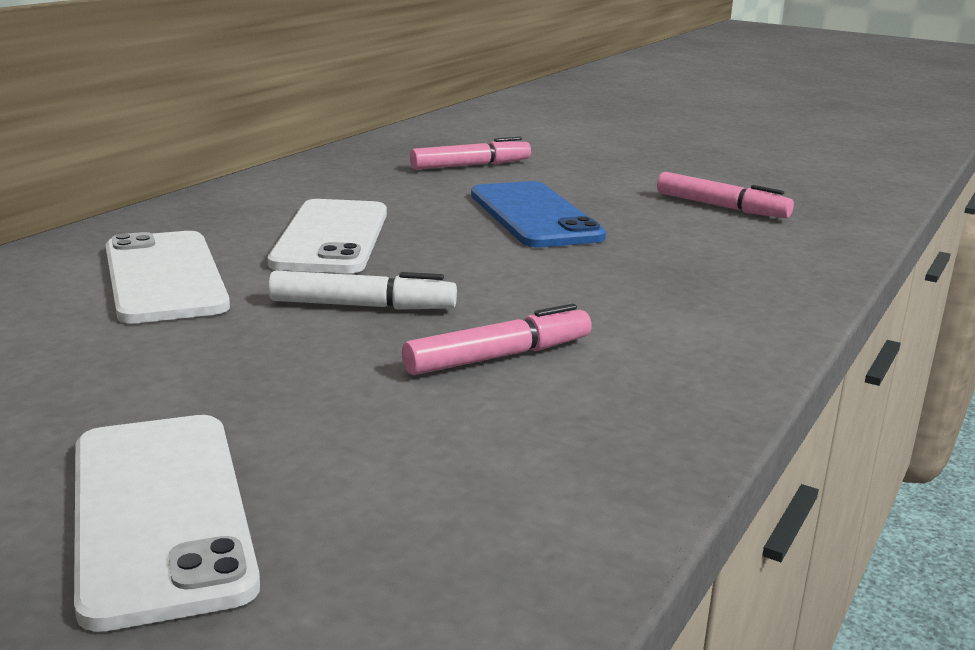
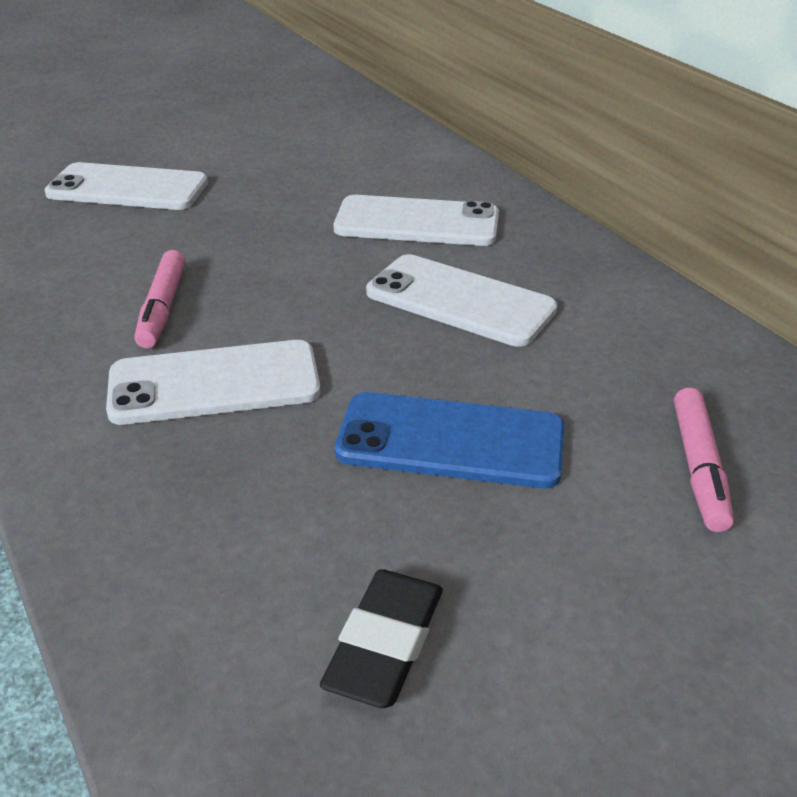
camera: 120 degrees right, 15 degrees up
white marker [268,271,457,310] -> none
pink marker [657,172,794,218] -> black eraser [320,569,443,708]
none -> white phone [106,340,320,425]

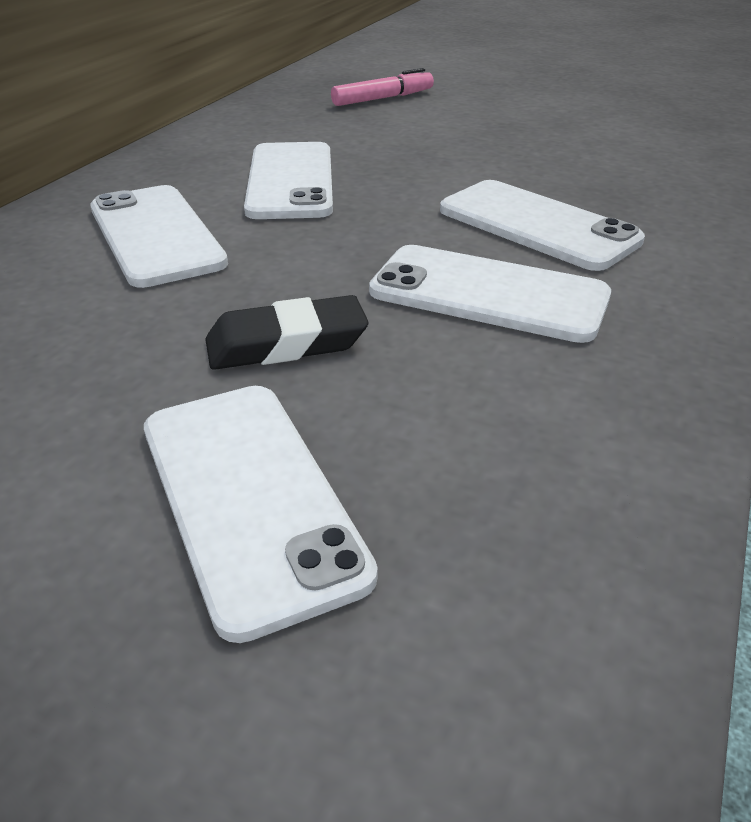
camera: 125 degrees left, 0 degrees up
pink marker [134,250,185,348] -> white phone [369,245,611,343]
black eraser [320,569,443,708] -> black eraser moved to [205,295,368,370]
blue phone [335,392,565,488] -> none

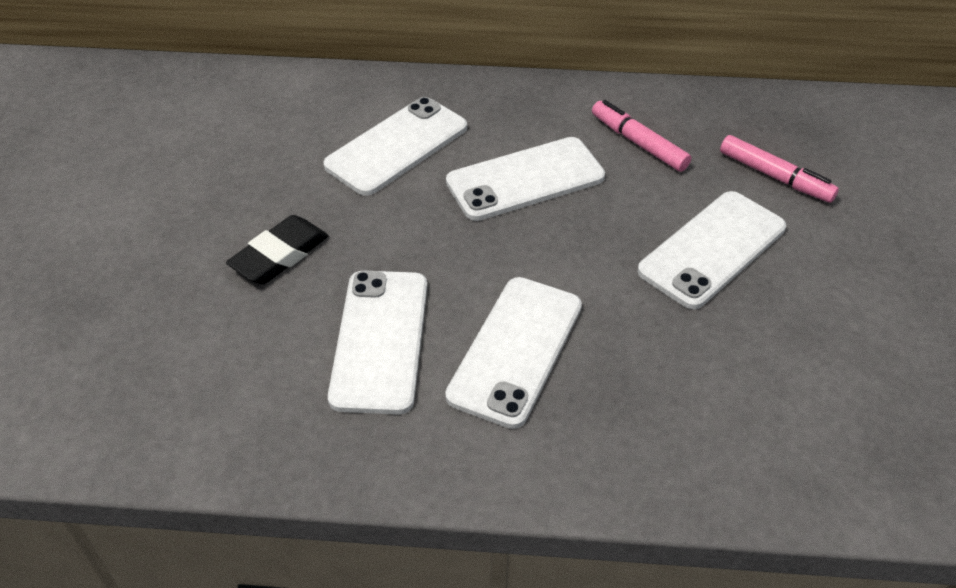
camera: 70 degrees right, 10 degrees up
white phone [144,386,378,643] -> white phone moved to [638,191,786,309]
black eraser [205,295,368,370] -> black eraser turned 75 degrees clockwise [226,215,329,284]
none -> pink marker [592,100,691,172]

